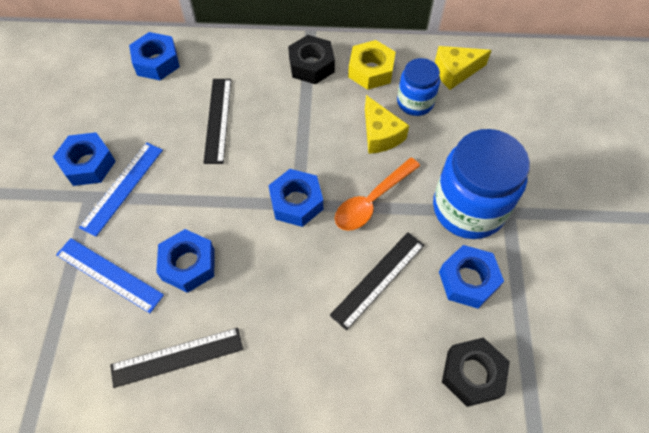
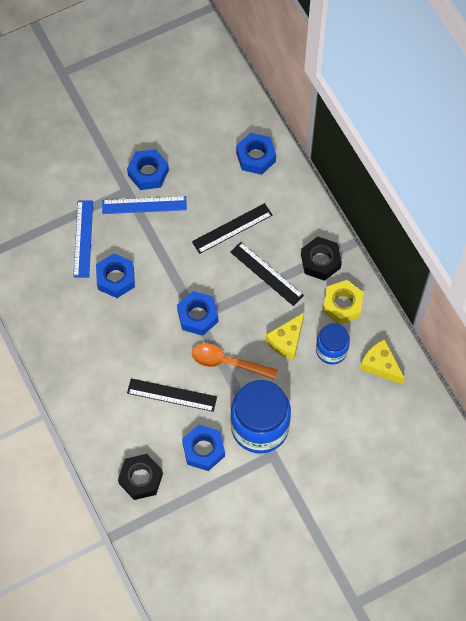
camera: 60 degrees right, 5 degrees up
black ruler [110,328,243,388] -> black ruler moved to [230,242,304,306]

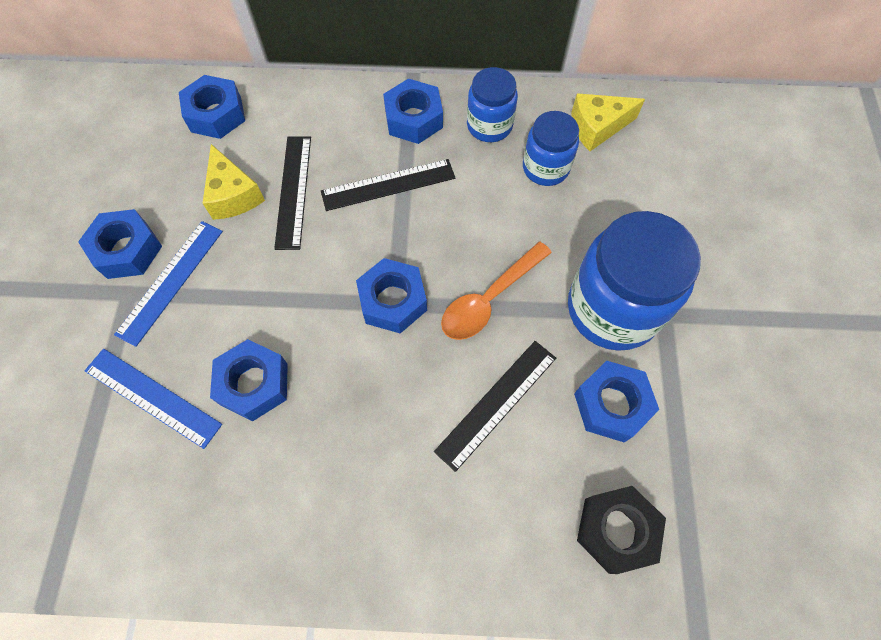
camera: 60 degrees left, 0 degrees up
yellow cheese [265,312,304,360] -> yellow cheese moved to [202,144,265,220]
black nut [301,236,342,281] -> blue nut [383,78,443,144]
yellow nut [323,280,364,324] -> blue jar [467,67,518,142]

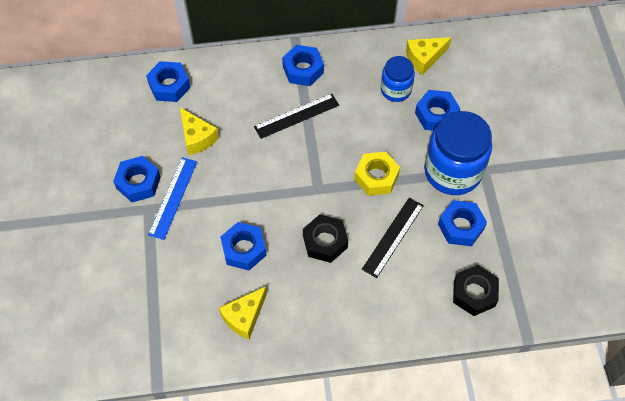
camera: 10 degrees left, 5 degrees down
blue ruler [84,349,222,449] -> none
black ruler [274,136,311,250] -> none
blue nut [356,258,427,333] -> blue nut moved to [415,90,460,131]
orange spoon [441,242,552,340] -> yellow nut [354,152,400,196]
blue jar [467,67,518,142] -> none
none -> yellow cheese [219,286,267,339]
none -> black nut [303,214,348,263]

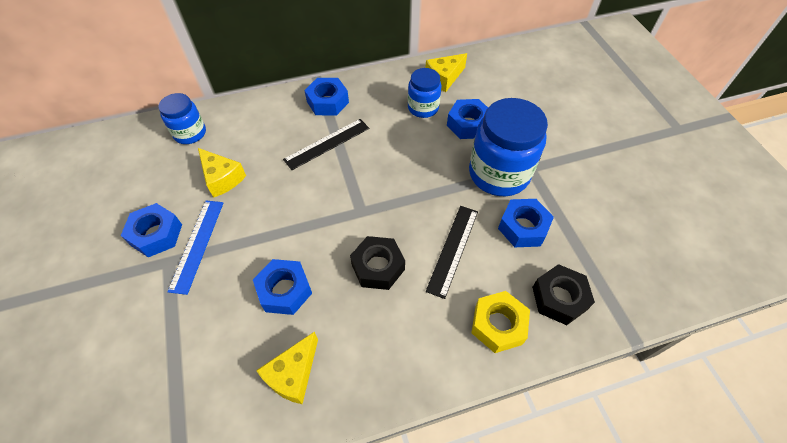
camera: 10 degrees left, 5 degrees down
blue nut [146,61,191,102] -> blue jar [159,93,206,144]
yellow nut [354,152,400,196] -> yellow nut moved to [472,291,530,353]

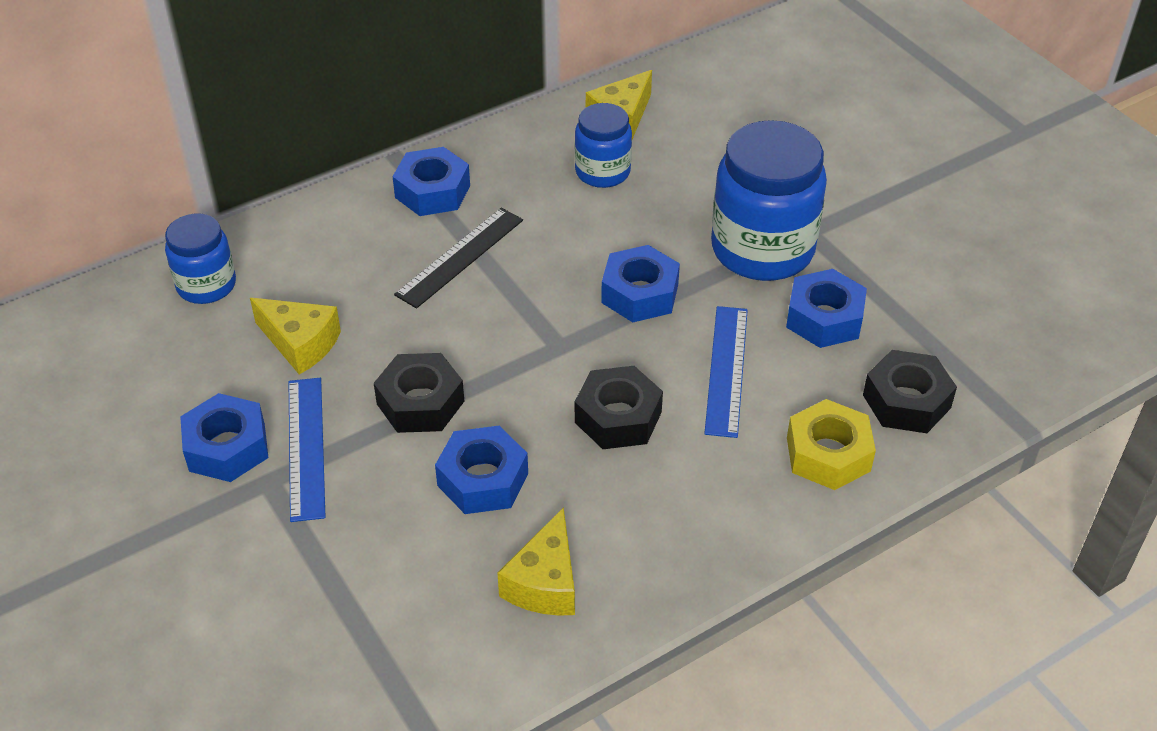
camera: 15 degrees left, 10 degrees down
black ruler [426,206,478,299] -> blue ruler [704,306,748,438]
blue nut [447,99,488,139] -> blue nut moved to [601,245,680,322]
none -> black nut [374,353,464,433]

